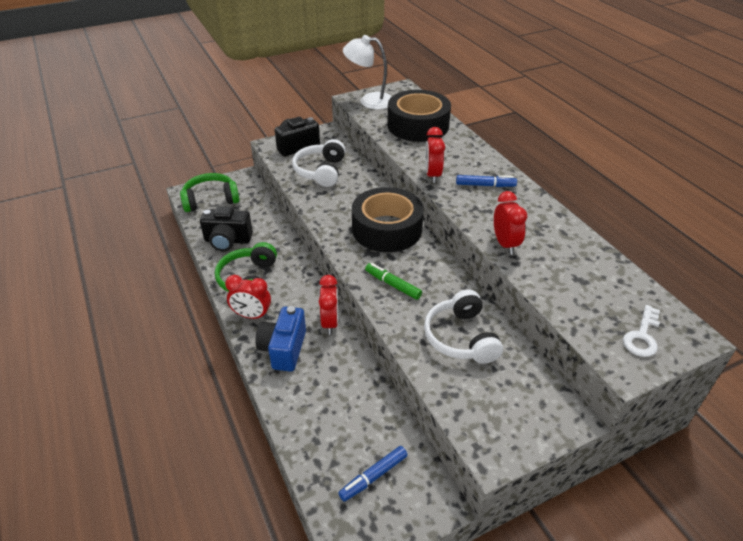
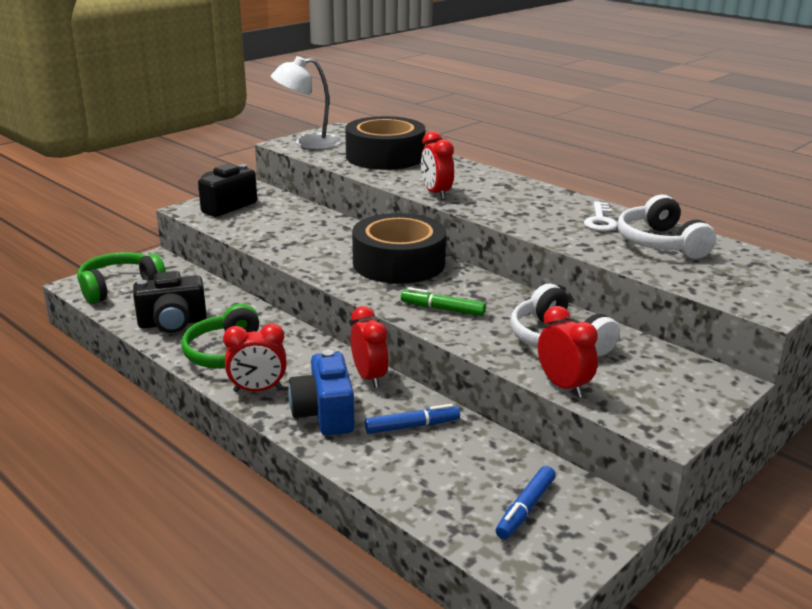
camera: 20 degrees left, 15 degrees down
white headphones [292,139,345,187] -> white headphones moved to [618,195,716,259]
blue marker [456,175,517,187] -> blue marker moved to [365,404,460,434]
red clock [494,191,527,255] -> red clock moved to [538,306,598,398]
white key [623,305,660,357] -> white key moved to [584,201,618,231]

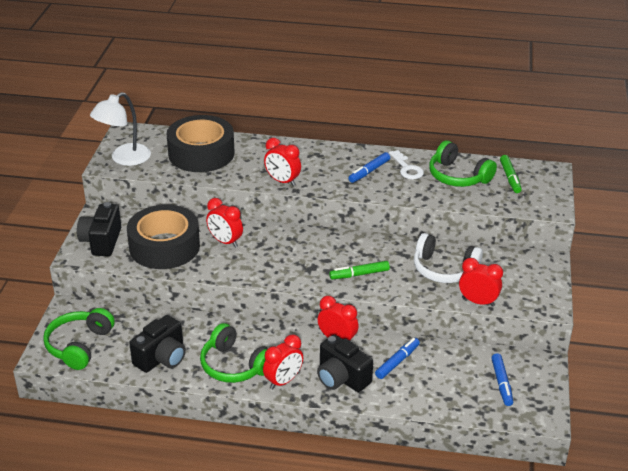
camera: 35 degrees left, 10 degrees up
blue camera [288,350,354,435] -> black camera [317,335,373,392]
black tape [352,213,446,284] -> black tape moved to [127,205,200,269]
white headphones [618,195,716,259] -> green headphones [429,140,497,187]
none -> red clock [206,198,243,248]
none -> blue marker [348,152,390,183]
none -> green marker [500,155,522,193]

